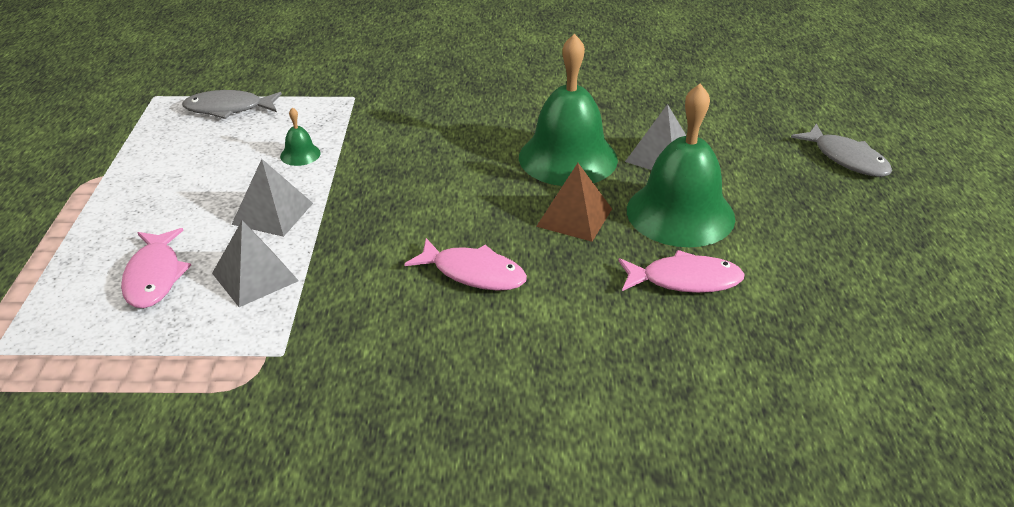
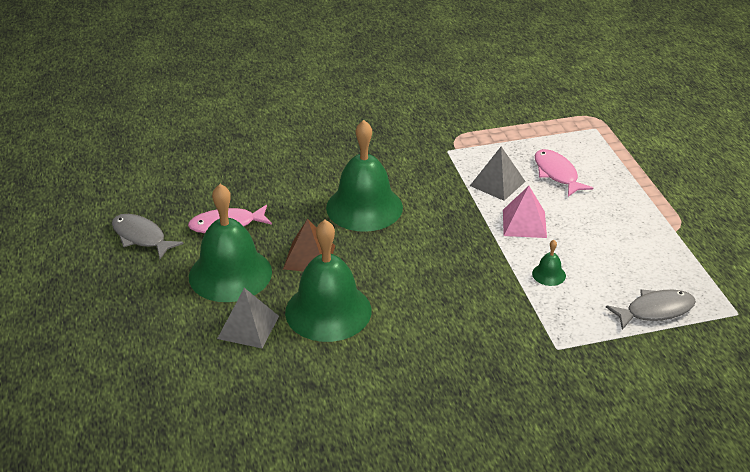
camera: 165 degrees right, 0 degrees up
grey pyramid [231,159,313,237] -> pink pyramid [503,186,547,238]
pink fish [404,238,527,291] -> green bell [326,120,403,232]
grey fish [791,123,892,177] -> grey fish moved to [112,214,184,259]

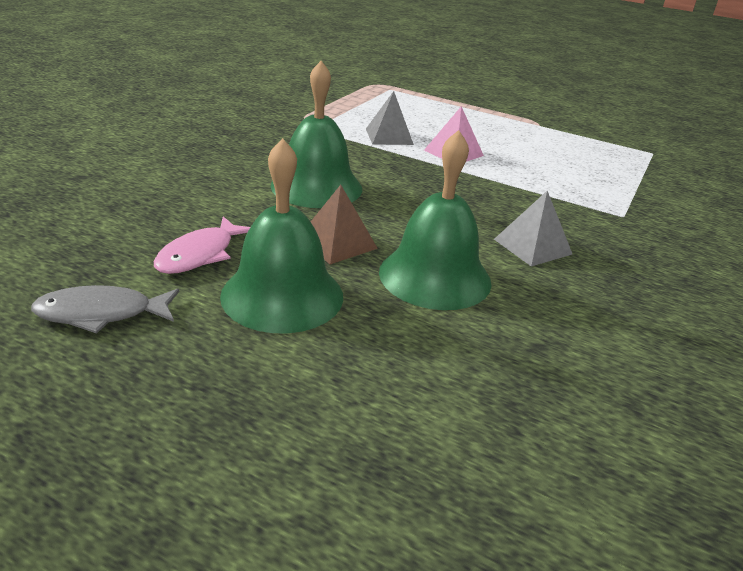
camera: 50 degrees left, 5 degrees down
grey pyramid [217,288,279,348] -> grey pyramid moved to [494,191,572,267]
green bell [532,240,566,286] -> none
pink fish [535,149,593,196] -> none
grey fish [606,289,696,330] -> none

